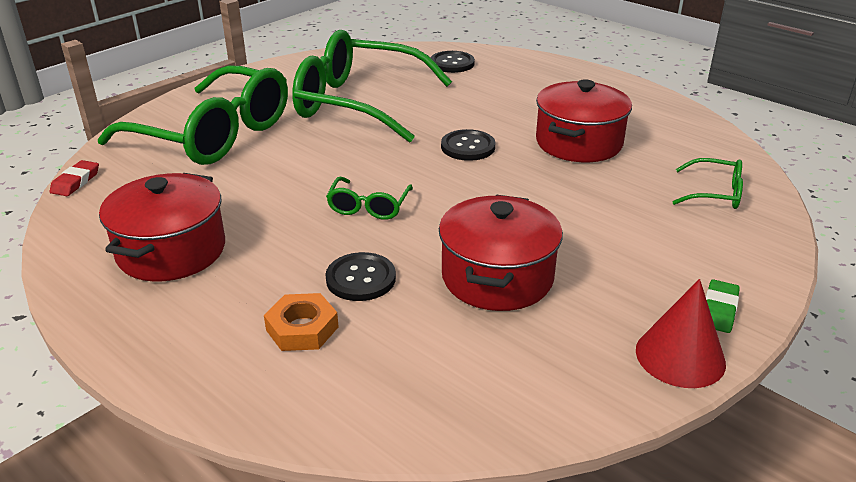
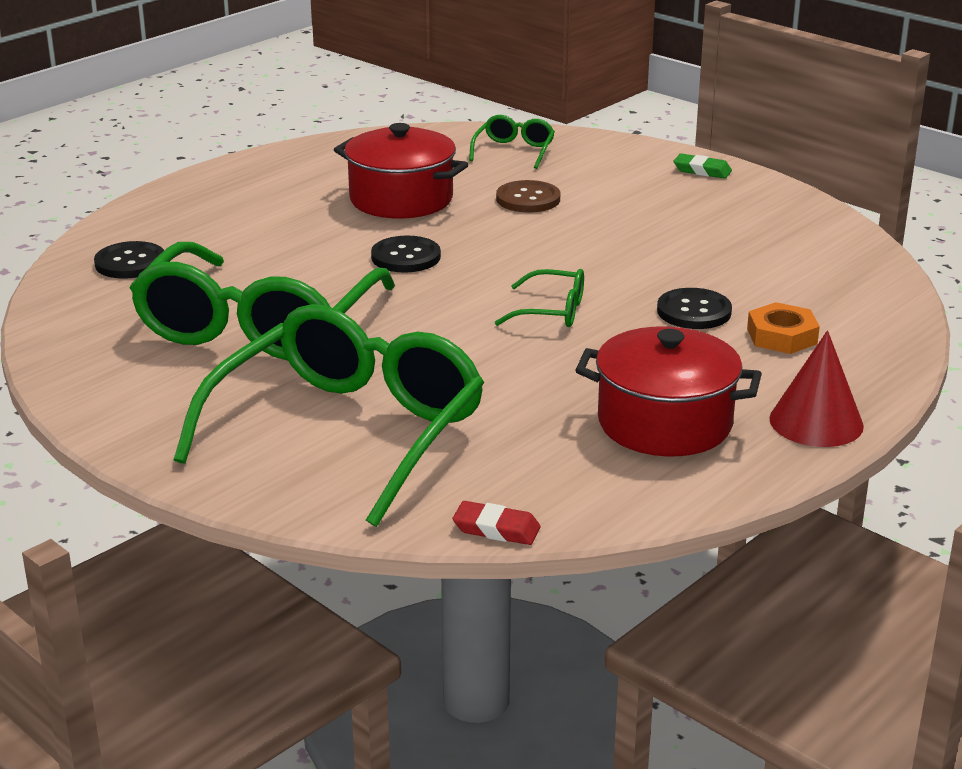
camera: 90 degrees left, 5 degrees down
red pot [439,195,563,311] -> none
red cone [636,279,726,388] -> red cone moved to [769,331,864,447]
none -> brown button [496,180,560,213]

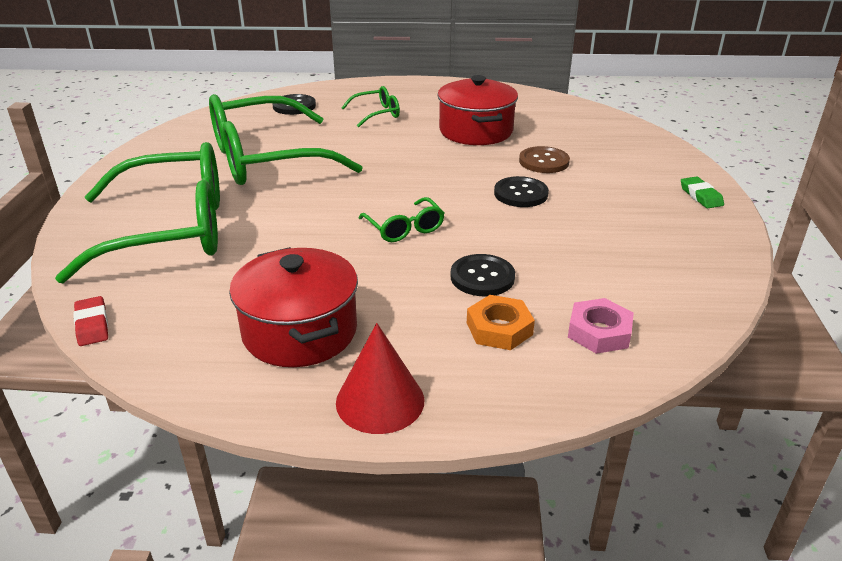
camera: 50 degrees right, 5 degrees up
black button [371,235,441,273] -> black button moved to [494,176,549,207]
green glasses [469,115,555,169] -> green glasses moved to [341,86,400,127]
none -> pink nut [568,298,634,354]

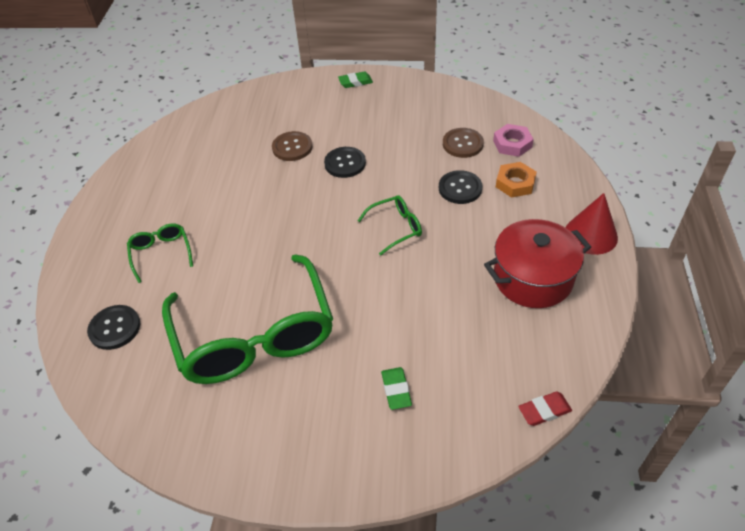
camera: 85 degrees left, 15 degrees up
green glasses [55,142,220,283] -> green eraser [381,367,412,410]
red pot [437,75,518,145] -> none
none -> brown button [443,128,484,158]

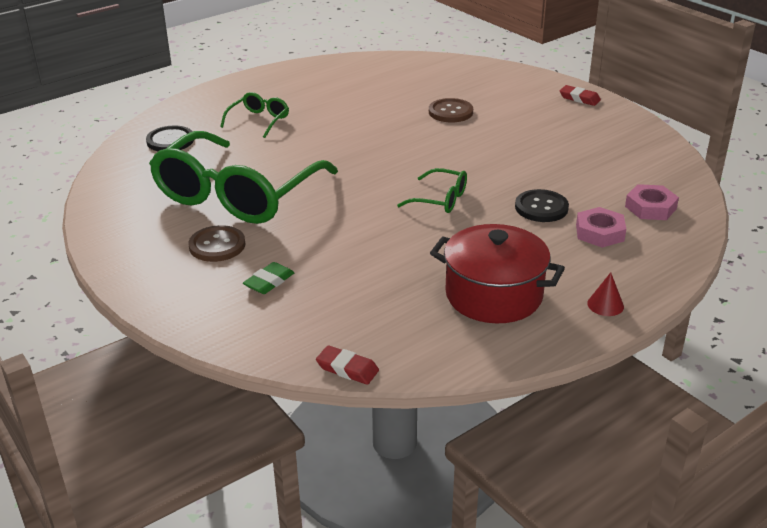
camera: 45 degrees right, 15 degrees down
black button [324,147,366,178] -> none
green eraser [338,72,373,88] -> red eraser [560,85,601,106]
brown button [443,128,484,158] -> brown button moved to [188,225,245,262]
orange nut [496,162,537,198] -> pink nut [576,207,626,248]
red cone [565,193,618,255] -> red cone [587,272,624,316], size x0.53

